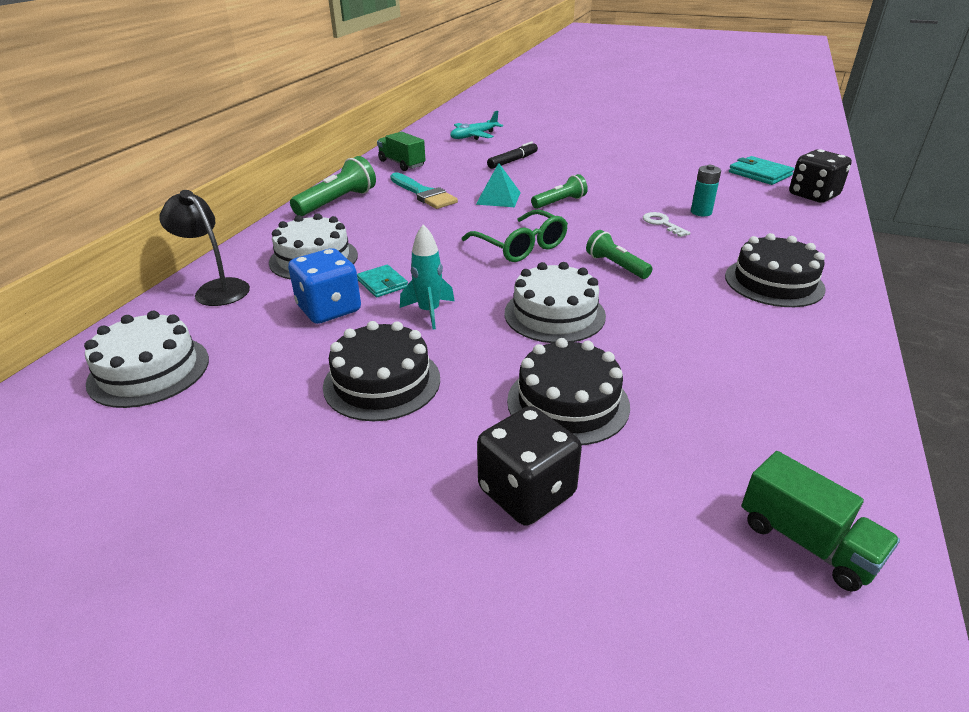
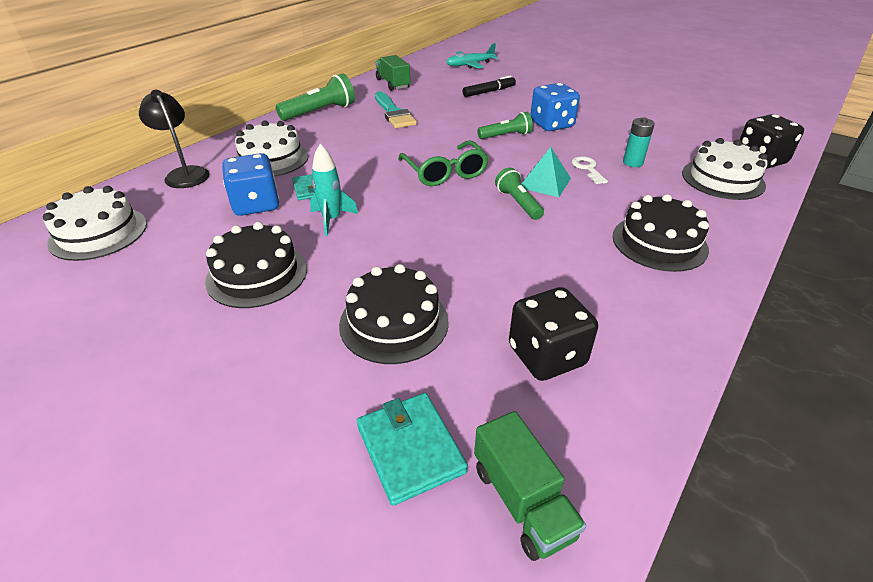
camera: 15 degrees right, 5 degrees up
turquoise pyramid [476,163,521,207] -> turquoise pyramid moved to [521,147,571,197]
black dice [477,406,582,526] -> black dice moved to [509,287,598,381]
white cake [505,262,606,343] -> white cake moved to [682,138,768,200]
turquoise wallet [729,156,794,185] -> turquoise wallet moved to [357,393,468,506]
none -> blue dice [531,83,580,131]

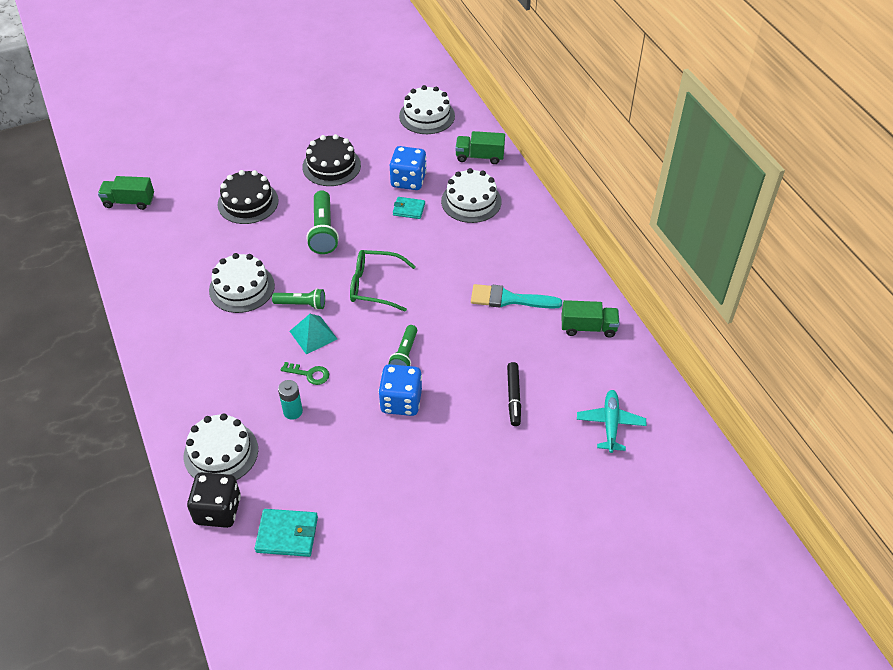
camera: 120 degrees right, 10 degrees up
black lamp [139,90,210,188] -> green truck [455,131,505,164]
green flashlight [276,74,355,121] -> green flashlight moved to [306,190,339,254]
turquoise rocket [310,144,358,236] -> none
turquoise wallet [357,393,468,506] -> turquoise wallet moved to [255,509,318,557]
black dice [509,287,598,381] -> none
white key [571,156,608,184] -> green key [281,362,329,385]
black cake [613,194,709,272] -> none
none -> white cake [209,253,275,313]

